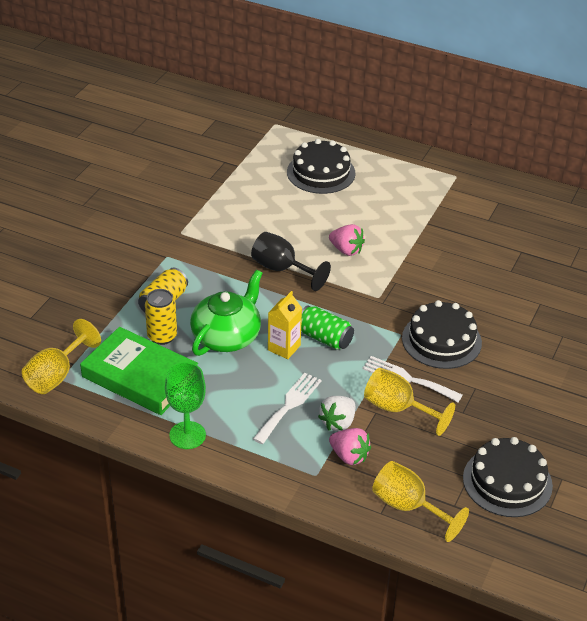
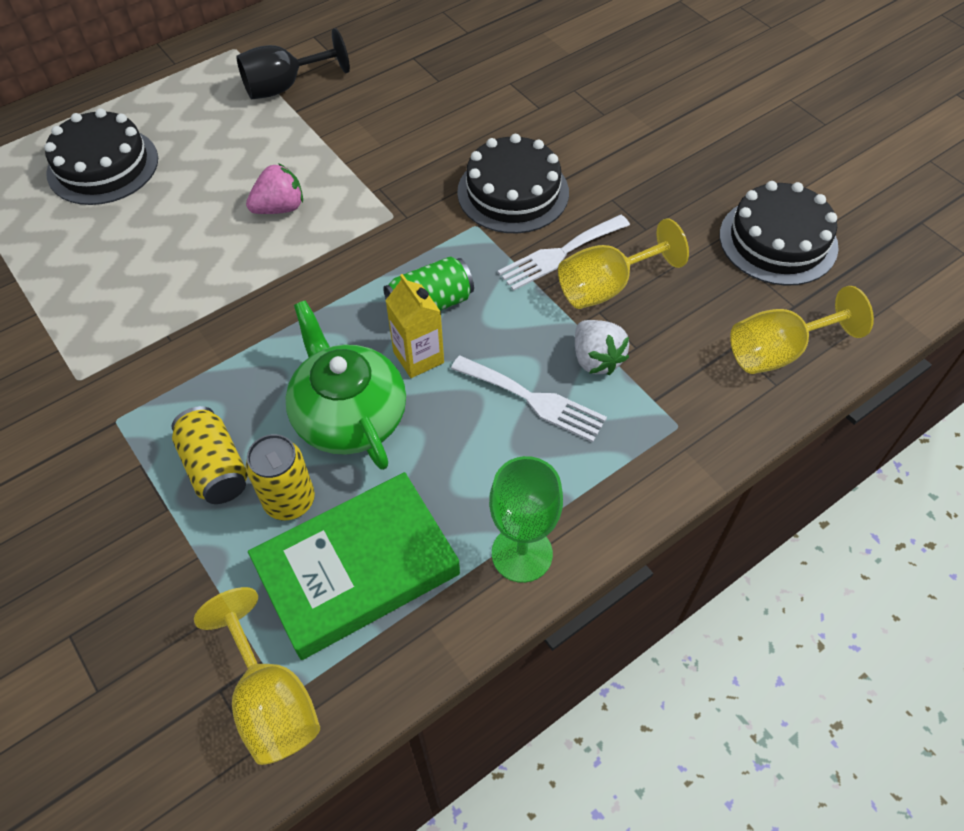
camera: 60 degrees left, 15 degrees up
black goblet [251,232,331,291] -> black goblet moved to [236,28,350,100]
white fork [253,373,322,444] -> white fork turned 150 degrees clockwise [451,356,607,442]
pink strawberry [329,428,371,465] -> none

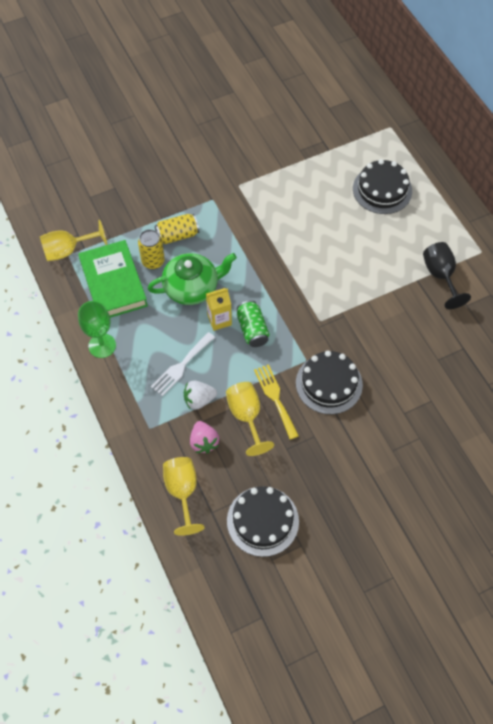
camera: 100 degrees right, 5 degrees up
pink strawberry [246,163,303,214] -> pink strawberry moved to [190,421,219,454]
white fork [498,215,630,291] -> yellow fork [254,364,299,440]

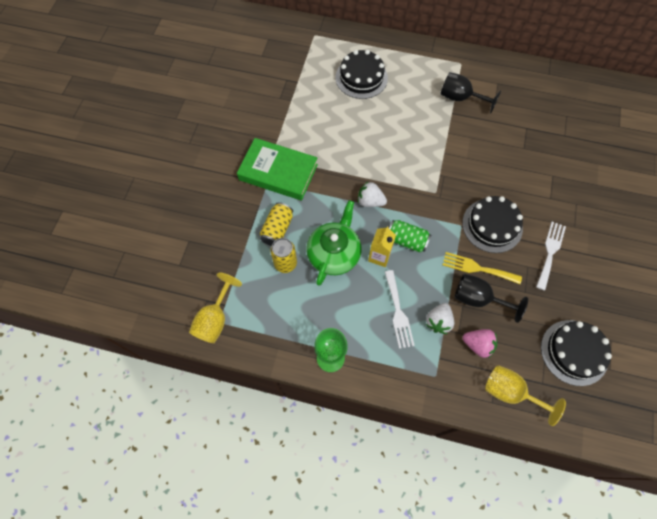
camera: 50 degrees left, 5 degrees up
green book [78,240,148,318] -> green book moved to [237,138,318,201]
yellow goblet [226,382,274,456] -> black goblet [455,274,528,323]
none -> white strawberry [358,182,387,207]
none -> white fork [536,222,566,290]

